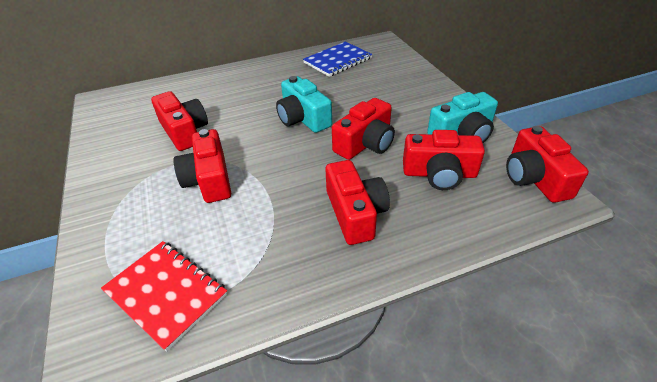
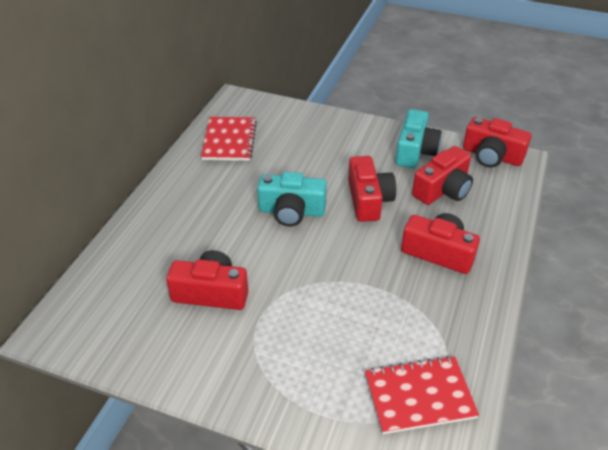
camera: 50 degrees left, 0 degrees up
red camera [173,129,231,203] -> none
blue notebook [303,42,372,77] -> red notebook [201,117,257,161]

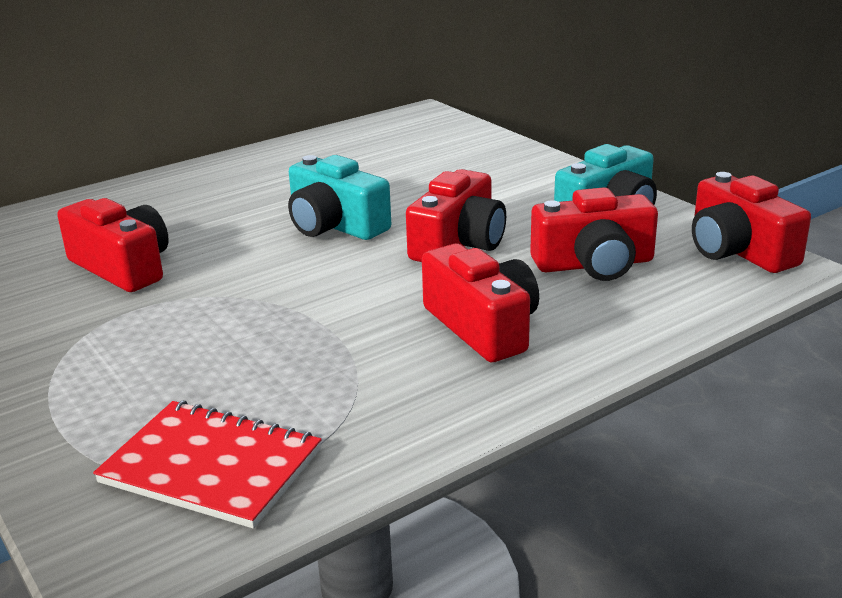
camera: 35 degrees right, 15 degrees down
red notebook [201,117,257,161] -> none

